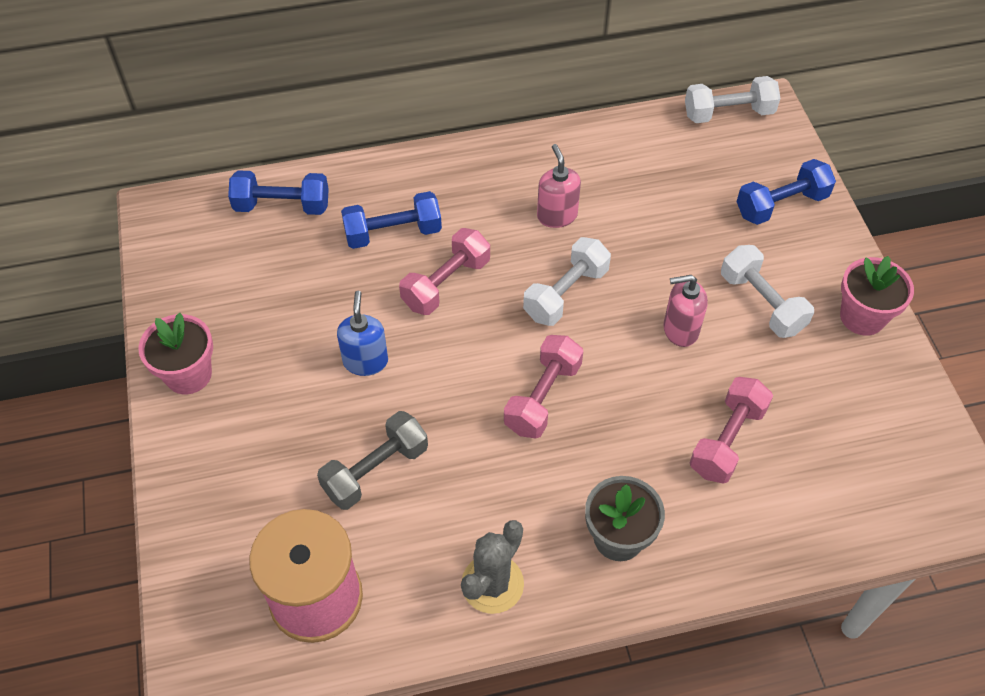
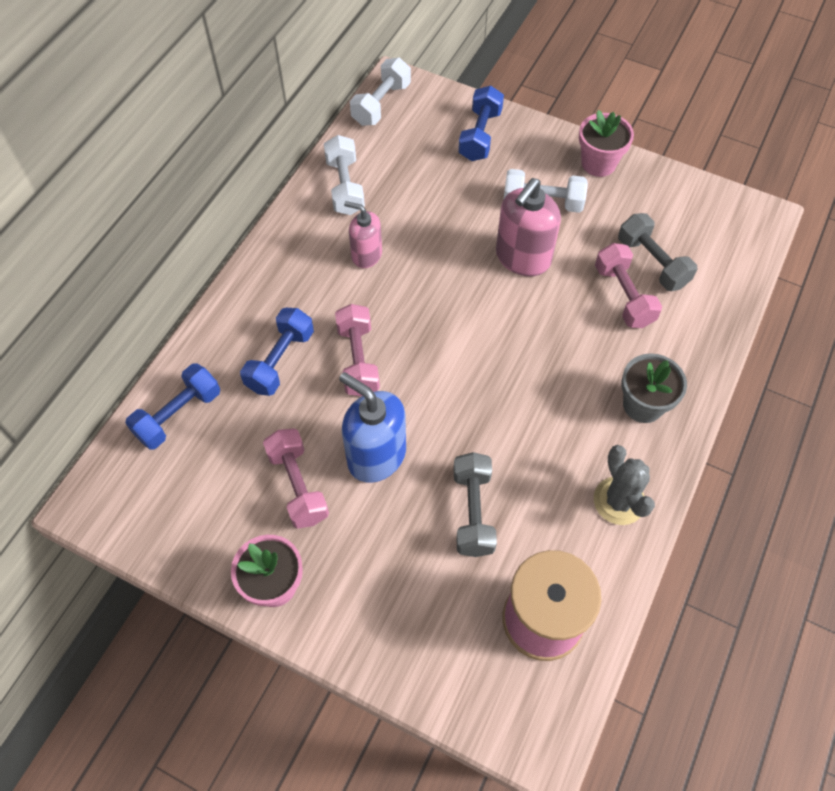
camera: 50 degrees left, 5 degrees up
blue soap dispenser [337,291,388,376] -> blue soap dispenser [339,372,406,483], size x1.60
pink dumbbell [504,335,583,439] -> pink dumbbell moved to [263,428,329,529]
white dumbbell [523,237,611,326] -> white dumbbell moved to [324,135,365,215]
pink soap dispenser [664,275,708,347] -> pink soap dispenser [496,178,561,276], size x1.60
none -> grey dumbbell [618,213,697,291]

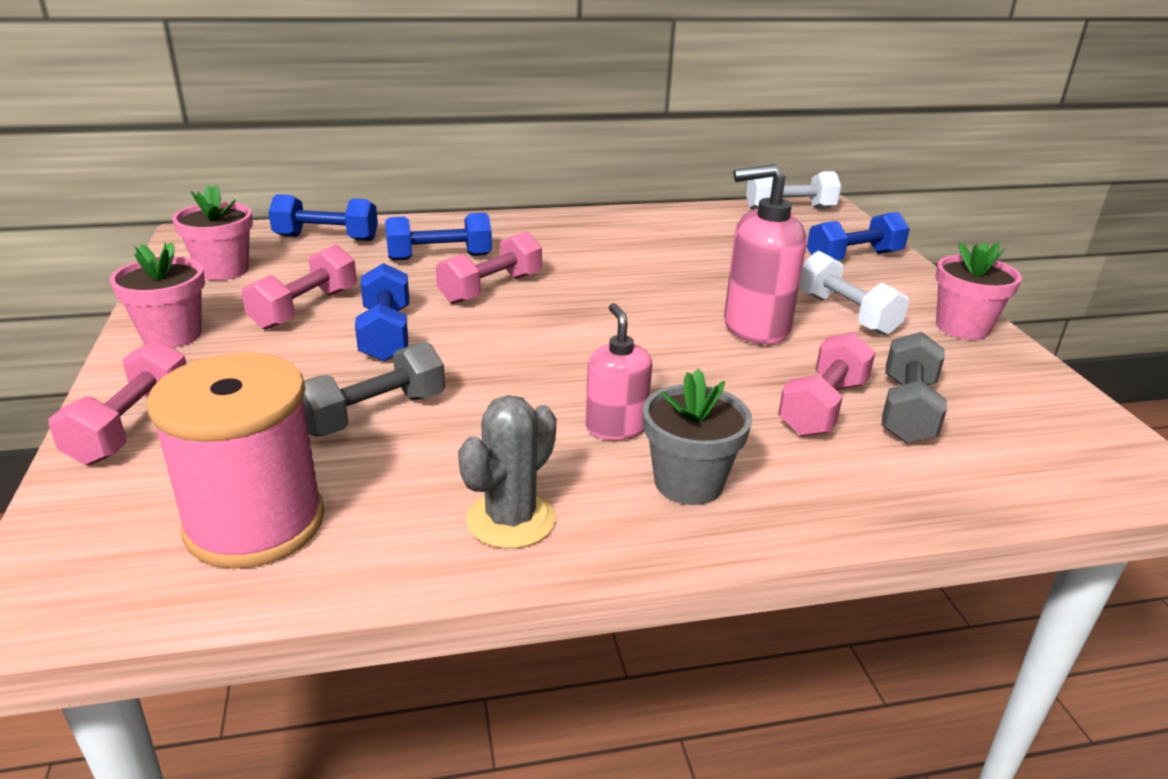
camera: 50 degrees right, 30 degrees down
white dumbbell [324,135,365,215] -> none
blue soap dispenser [339,372,406,483] -> blue dumbbell [355,263,409,362]
pink soap dispenser [344,201,382,268] -> pink soap dispenser moved to [585,303,652,440]
none -> pink dumbbell [48,340,186,465]
none -> pink flower pot [172,185,253,281]

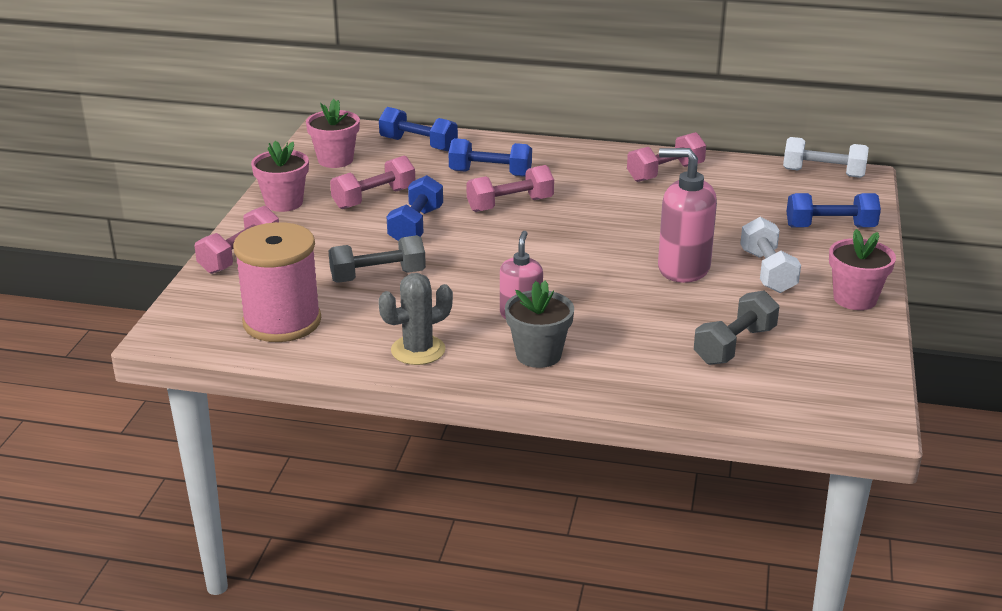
camera: 25 degrees right, 0 degrees up
pink dumbbell [778,332,876,436] -> pink dumbbell moved to [627,132,706,182]

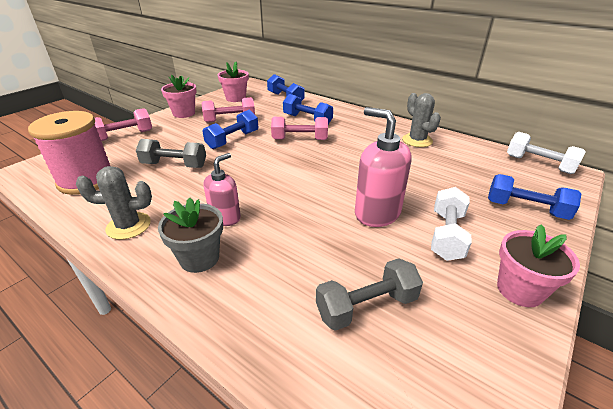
camera: 25 degrees right, 5 degrees up
pink dumbbell [627,132,706,182] -> grey cactus [402,93,441,147]

